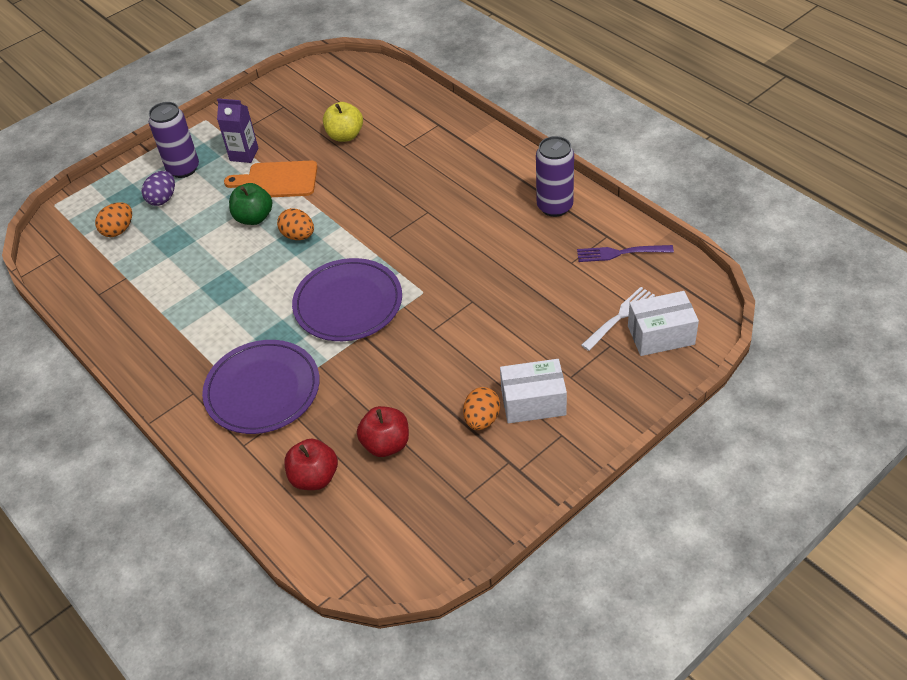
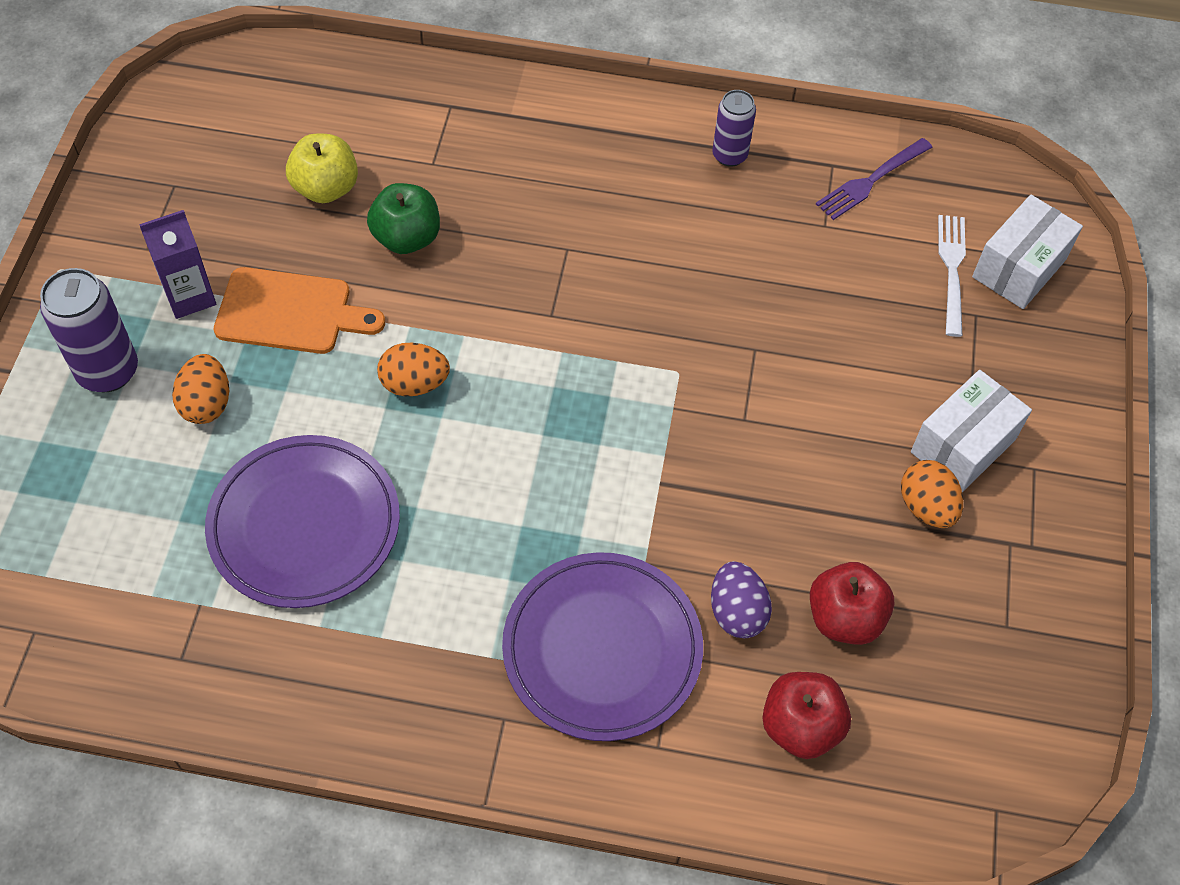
camera: 45 degrees left, 10 degrees up
orange egg [95,202,132,237] -> orange egg moved to [172,354,229,424]
purple egg [142,171,175,206] -> purple egg moved to [711,561,772,638]
orange cutting board [224,161,317,197] -> orange cutting board turned 135 degrees counterclockwise [214,267,385,354]
green apple [229,183,272,225] -> green apple moved to [367,183,440,254]
purple plate [292,258,402,341] -> purple plate moved to [205,435,400,608]
purple can [536,136,574,217] -> purple can [712,90,756,167], size x0.63

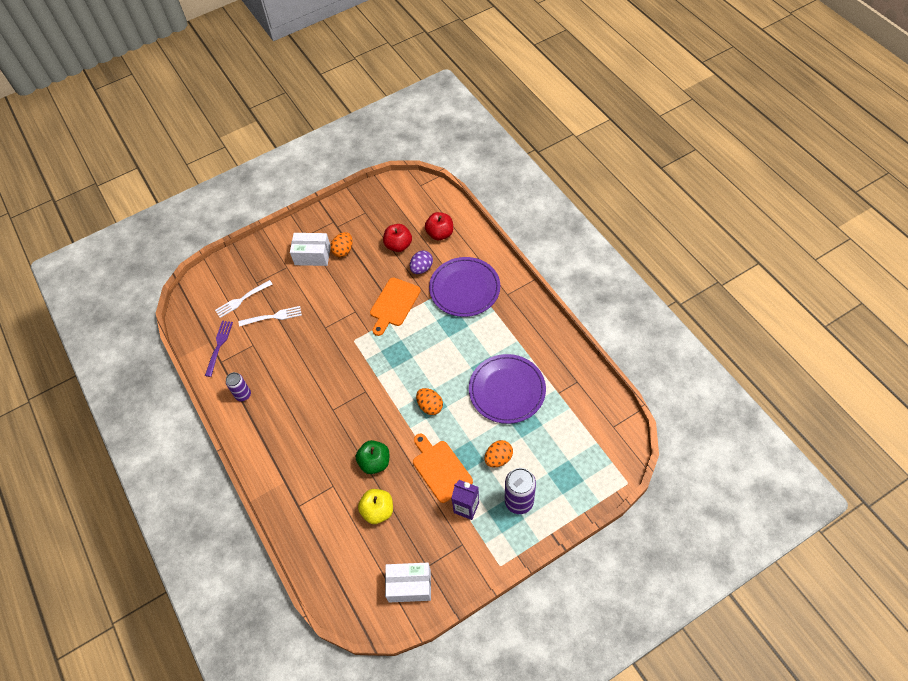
camera: 125 degrees left, 0 degrees up
purple fork [816,138,933,220] -> purple fork turned 90 degrees counterclockwise [205,321,233,377]
white box [972,195,1083,309] -> white box moved to [385,563,431,602]
none -> white fork [239,306,302,327]
none -> orange cutting board [370,277,421,336]

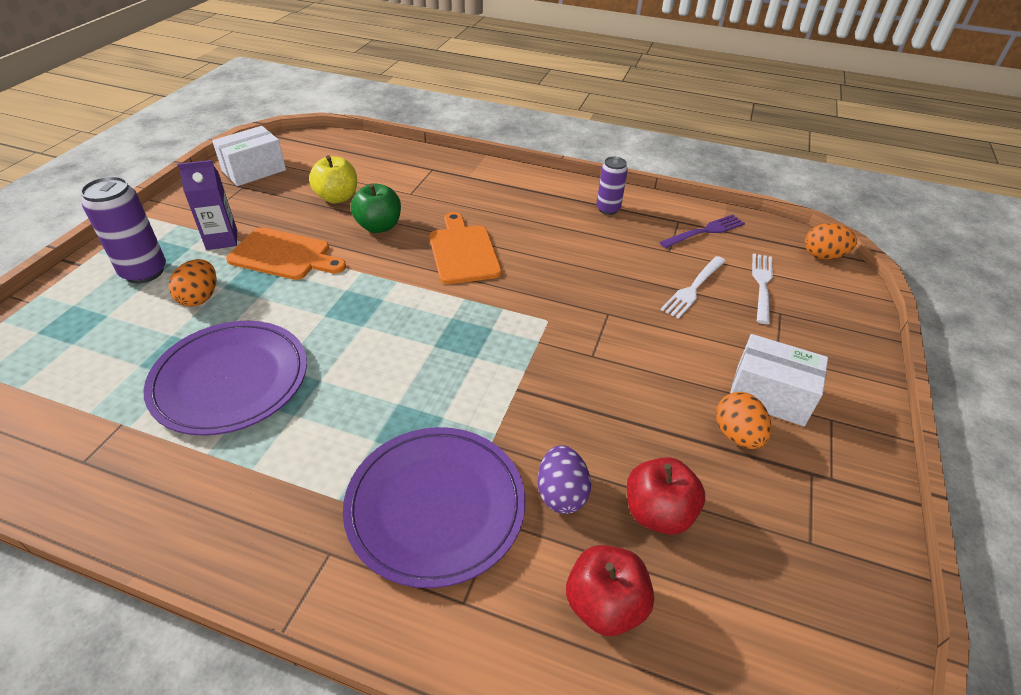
camera: 135 degrees right, 15 degrees down
purple fork [205,321,233,377] -> purple fork turned 90 degrees counterclockwise [660,215,745,248]
white box [290,233,331,266] -> white box turned 60 degrees clockwise [730,334,828,426]
orange cutting board [370,277,421,336] -> orange cutting board moved to [429,212,501,284]
orange egg [416,388,443,415] -> orange egg moved to [805,223,857,259]

